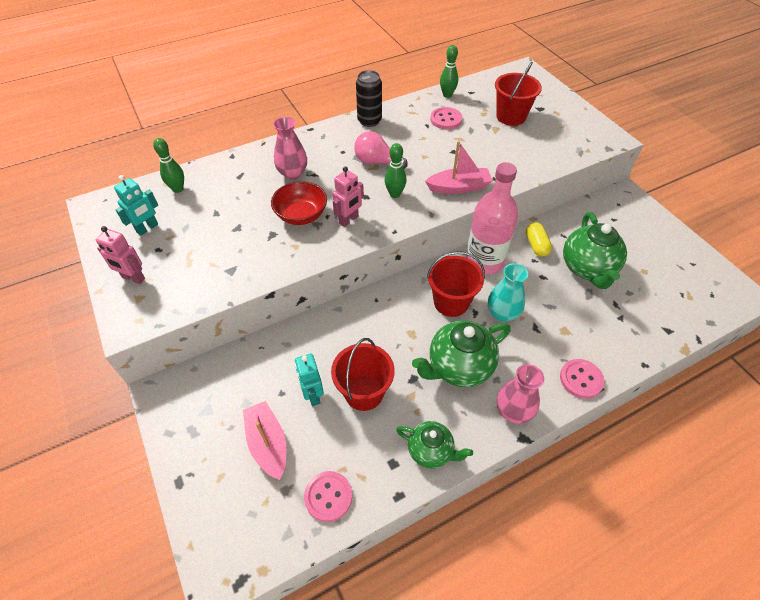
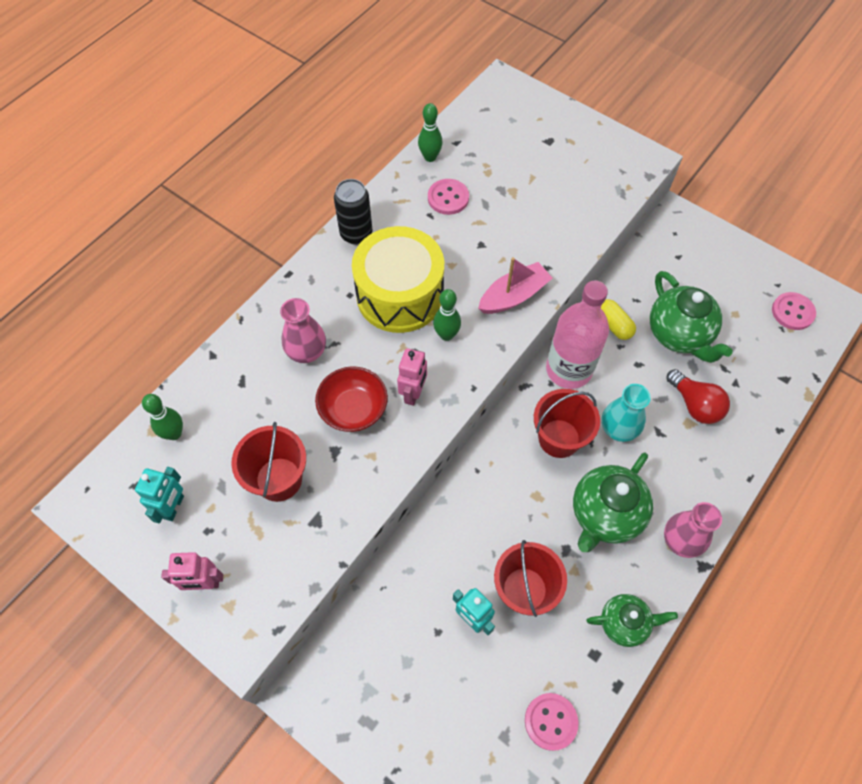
camera: 25 degrees left, 10 degrees up
pink boat [243,401,286,480] -> none
pink light bulb [354,131,408,169] -> yellow drum [352,226,444,333]
red bucket [495,62,542,126] -> red bucket moved to [231,422,306,502]
pink button [560,359,604,399] -> pink button moved to [772,292,816,330]
none -> red light bulb [666,369,730,424]

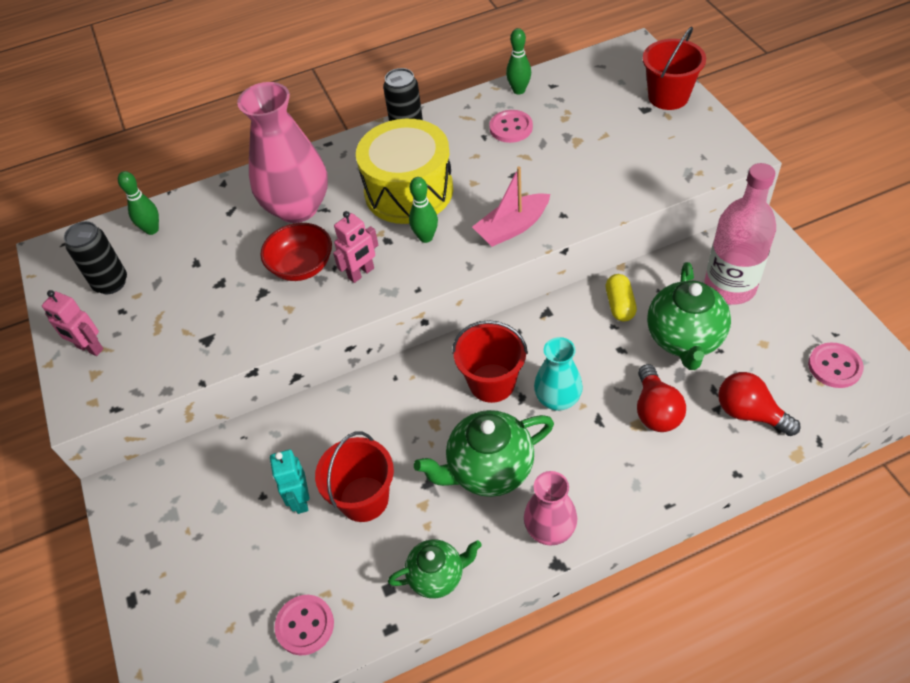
camera: 35 degrees right, 10 degrees down
turquoise robot [135,467,184,524] -> black can [64,221,127,294]
red bucket [231,422,306,502] -> red bucket moved to [642,26,706,110]
pink vase [280,298,326,363] -> pink vase [237,82,328,223], size x1.76
pink boat [478,257,552,314] -> pink boat turned 150 degrees clockwise [472,166,550,247]
pink bottle [546,281,609,389] -> pink bottle moved to [704,163,776,305]
green teapot [587,594,678,647] -> green teapot turned 45 degrees counterclockwise [388,539,482,598]
none -> red light bulb [718,372,801,436]

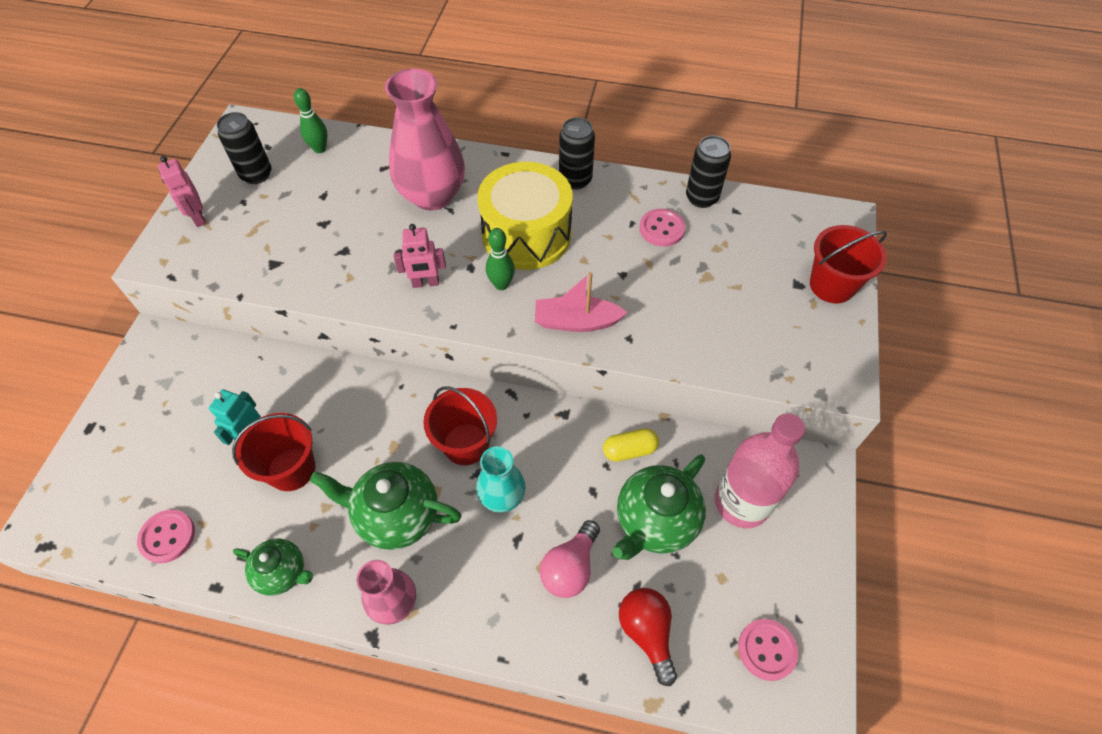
camera: 30 degrees right, 5 degrees up
red bowl [261,223,332,281] -> none
green bowling pin [506,28,531,94] -> black can [686,136,731,208]
yellow capsule [606,274,637,321] -> yellow capsule turned 45 degrees clockwise [603,428,659,462]
red light bulb [637,364,686,432] -> pink light bulb [540,520,600,598]

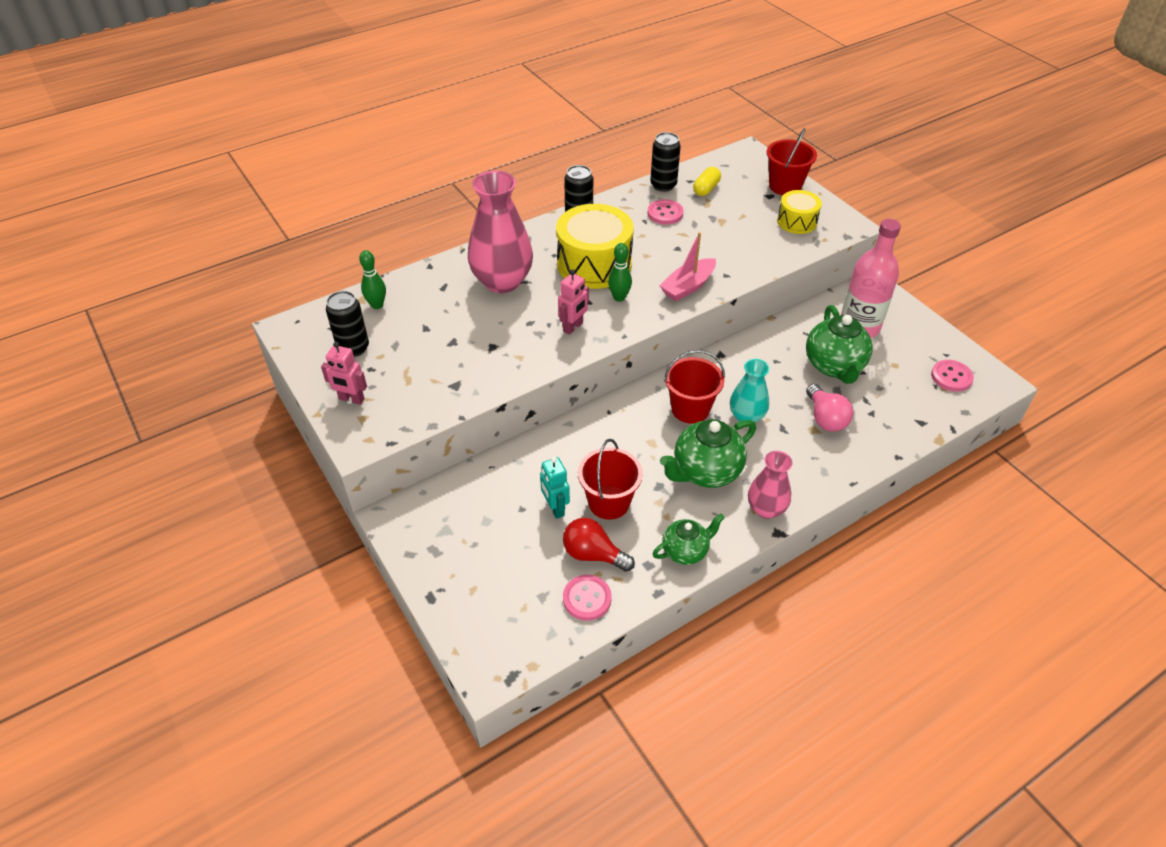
camera: 45 degrees left, 10 degrees down
yellow capsule [603,428,659,462] -> yellow capsule moved to [693,167,721,196]
red light bulb [619,588,677,686] -> red light bulb moved to [563,518,635,572]
none -> yellow drum [777,190,822,234]

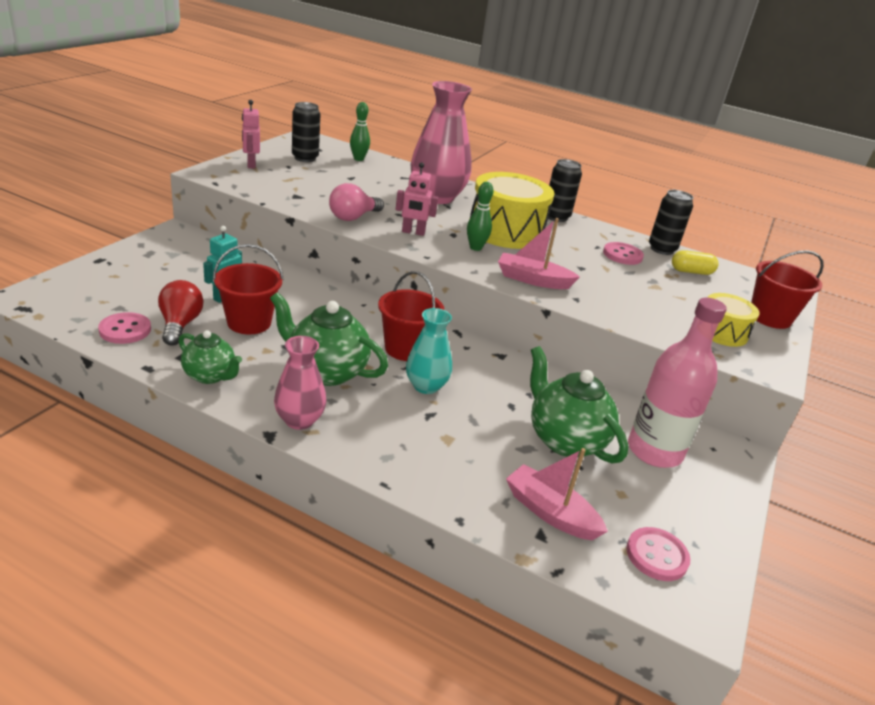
camera: 55 degrees right, 15 degrees down
green teapot [806,305,873,384] -> green teapot turned 90 degrees clockwise [530,346,628,464]
pink light bulb [806,384,853,432] -> pink light bulb moved to [329,183,384,221]
none -> pink boat [506,448,608,540]

